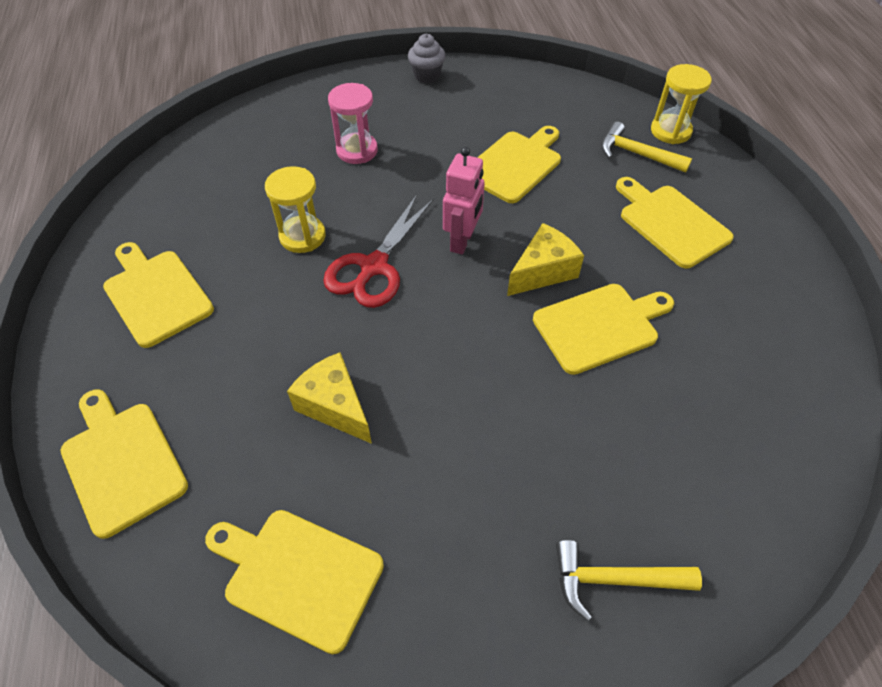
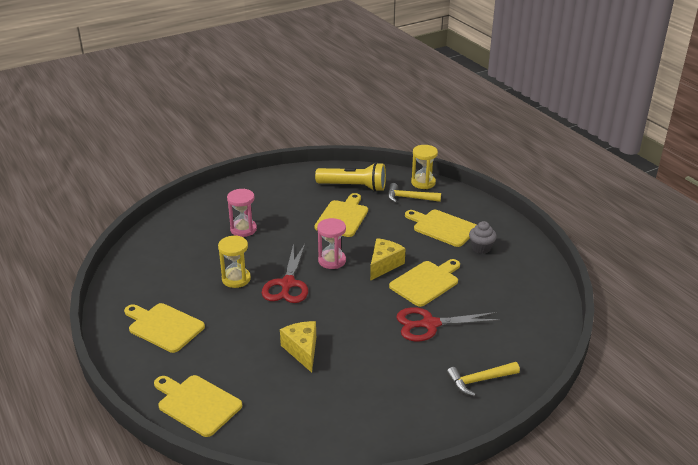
camera: 20 degrees left, 20 degrees down
yellow cutting board [205,510,384,654] -> none
yellow cheese [287,352,372,444] -> yellow cheese turned 45 degrees clockwise [280,321,316,373]
grey cupcake [408,34,446,83] -> grey cupcake moved to [469,221,497,254]
pink robot [443,147,485,255] -> pink hourglass [317,218,346,269]
none -> yellow flashlight [315,162,386,192]
none -> red scissors [396,307,501,341]

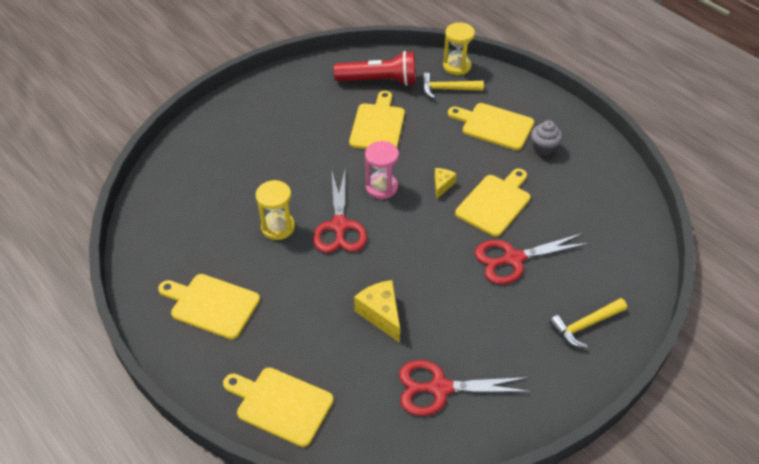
camera: 10 degrees left, 15 degrees up
pink hourglass [227,189,257,237] -> none
yellow flashlight [315,162,386,192] -> red flashlight [334,51,416,86]
yellow cheese [370,238,406,281] -> yellow cheese [434,168,457,199], size x0.59
none -> red scissors [399,360,532,416]

